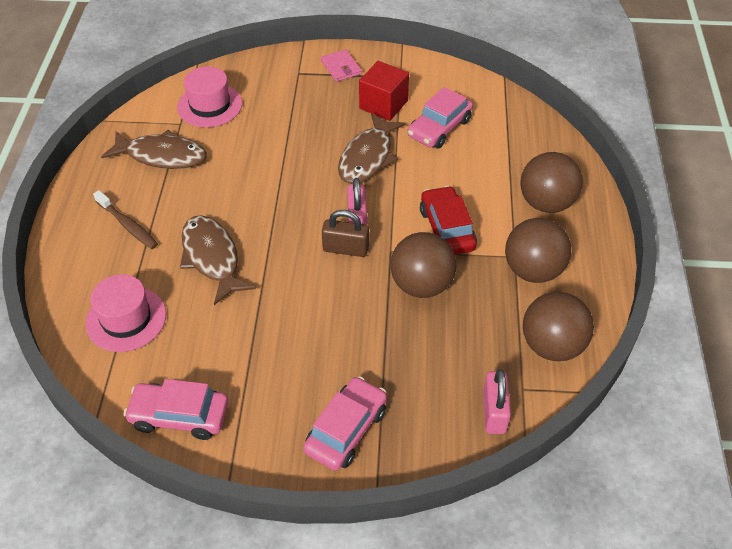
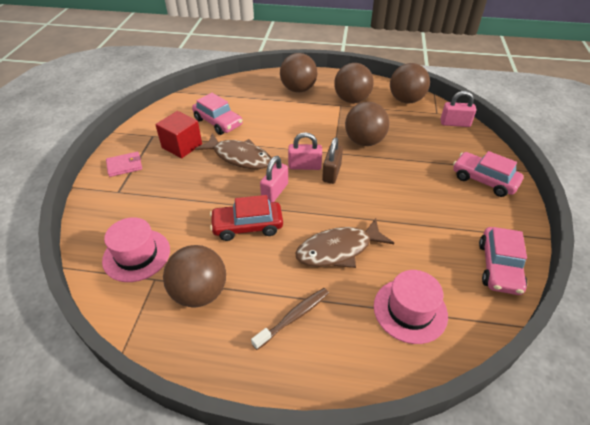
camera: 85 degrees left, 5 degrees down
brown fish [101,130,207,169] -> brown ball [163,245,226,307]
red car [420,186,477,255] -> red car moved to [210,195,283,241]
none -> pink padlock [260,156,288,203]

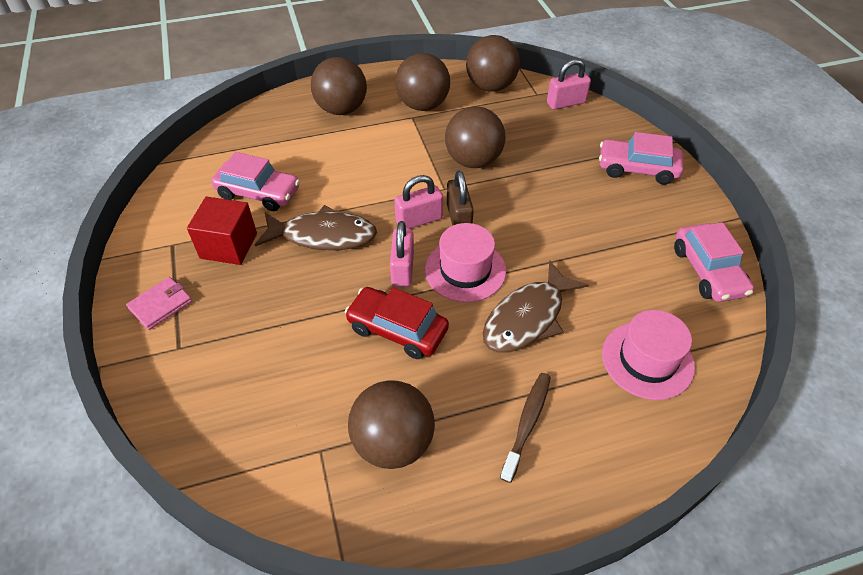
camera: 25 degrees left, 5 degrees up
pink hat [102,217,170,282] -> pink hat moved to [425,223,506,302]
red car [210,195,283,241] -> red car turned 60 degrees clockwise [345,287,449,359]

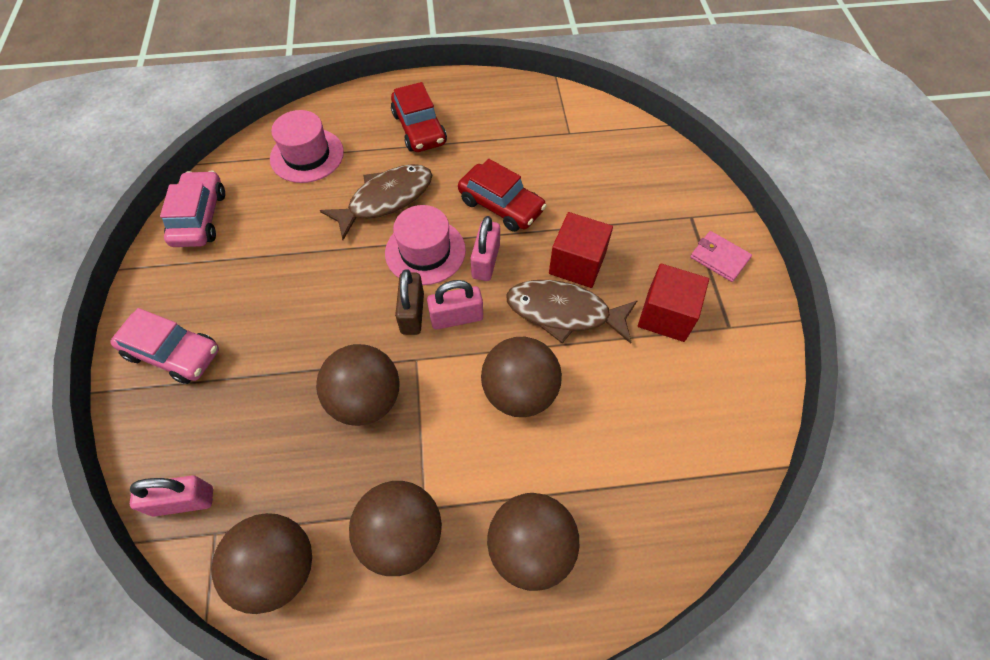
camera: 170 degrees left, 10 degrees up
pink wallet [126,277,192,330] -> pink wallet turned 75 degrees clockwise [690,231,752,282]
pink car [211,152,300,211] -> none
brown ball [348,380,435,469] -> brown ball moved to [481,337,562,417]
brown toothbrush [500,373,551,483] -> red car [391,82,447,152]
none -> red cube [549,212,613,288]

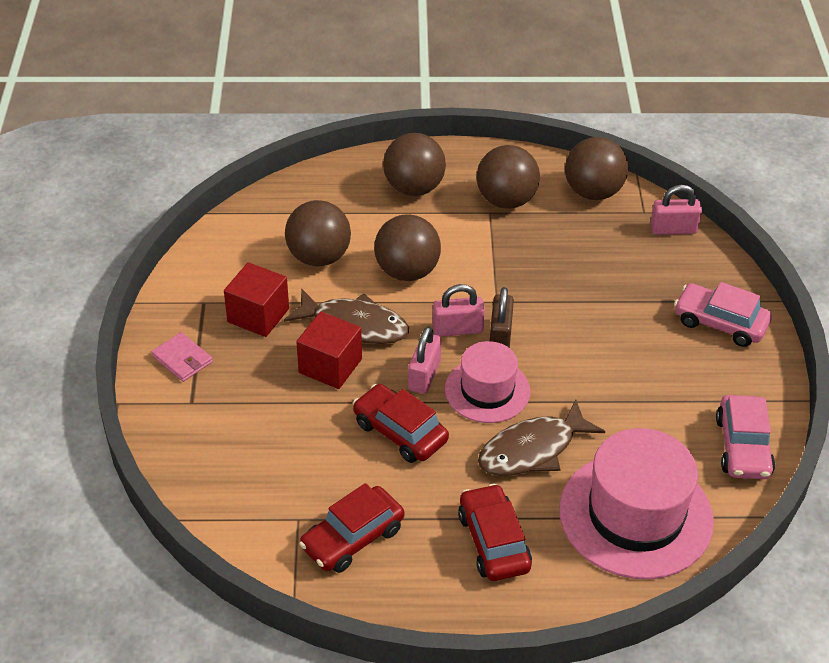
camera: 175 degrees left, 15 degrees down
pink hat [270,110,344,183] -> pink hat [559,428,714,579], size x1.66
brown ball [316,344,400,426] -> brown ball moved to [285,200,351,267]
none -> red car [299,483,404,573]

